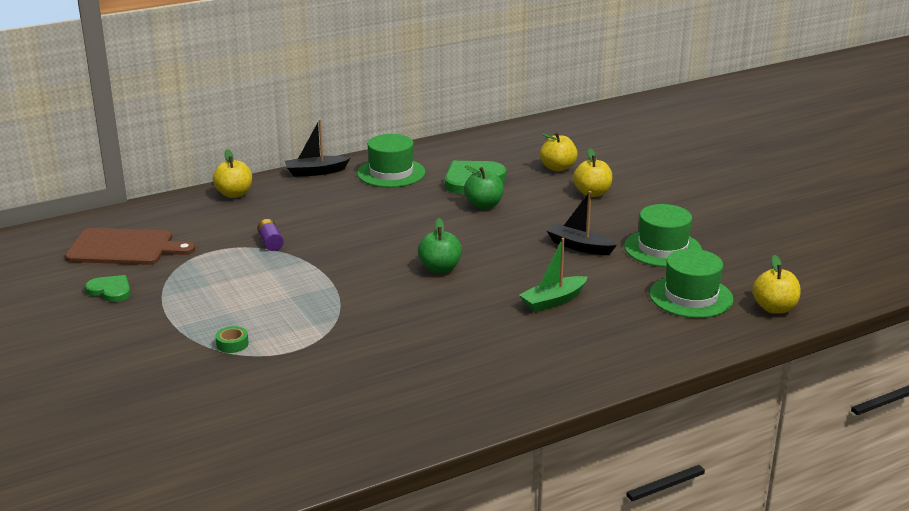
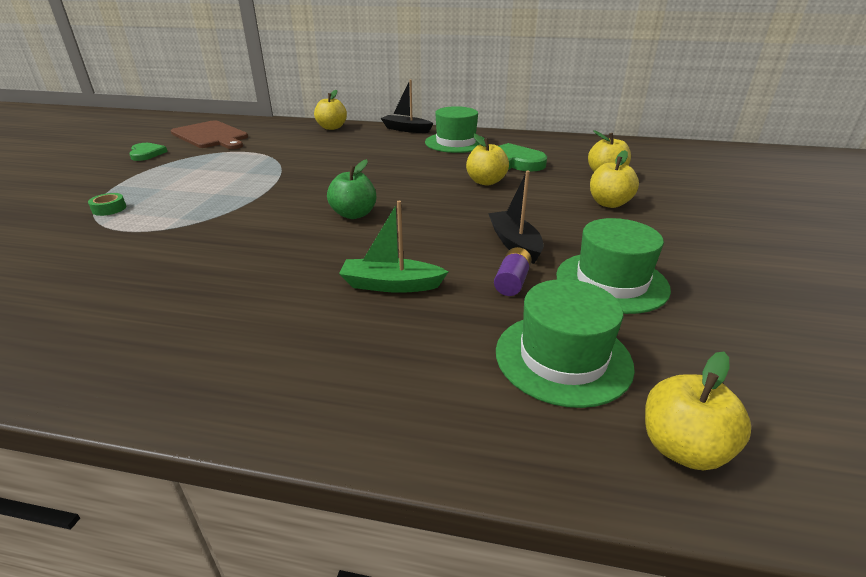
camera: 40 degrees right, 5 degrees up
purple battery [257,219,284,251] -> purple battery moved to [494,247,532,296]
green apple [464,166,504,209] -> yellow apple [466,134,509,186]

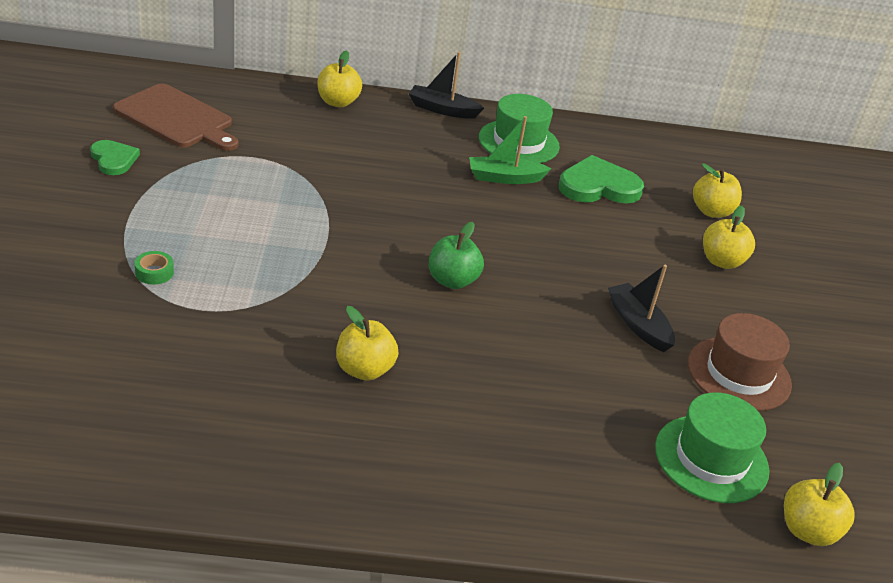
camera: 15 degrees left, 5 degrees up
green boat [339,201,449,293] -> green boat moved to [469,116,552,184]
yellow apple [466,134,509,186] -> yellow apple moved to [336,306,399,381]
purple battery [494,247,532,296] -> none
green hat [556,218,671,314] -> brown hat [688,313,792,411]

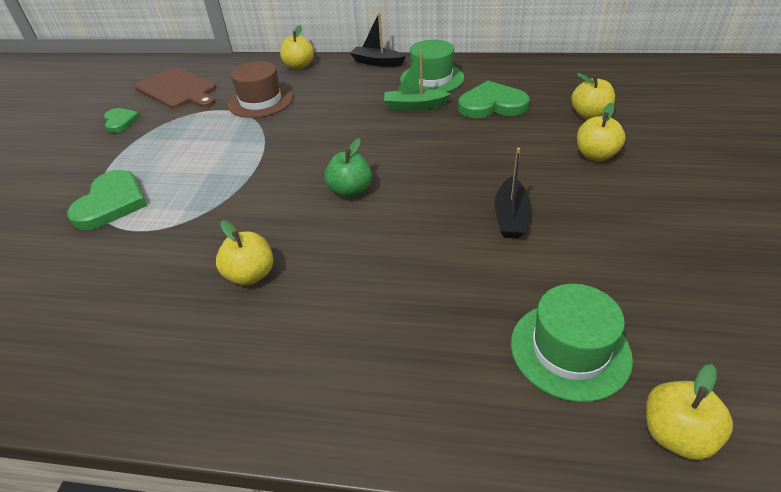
camera: 15 degrees right, 5 degrees up
green tape [135,251,174,285] -> green heart [67,170,148,230]
black boat [608,265,675,352] -> black boat turned 150 degrees counterclockwise [494,148,531,239]
brown hat [688,313,792,411] -> brown hat moved to [227,61,293,118]

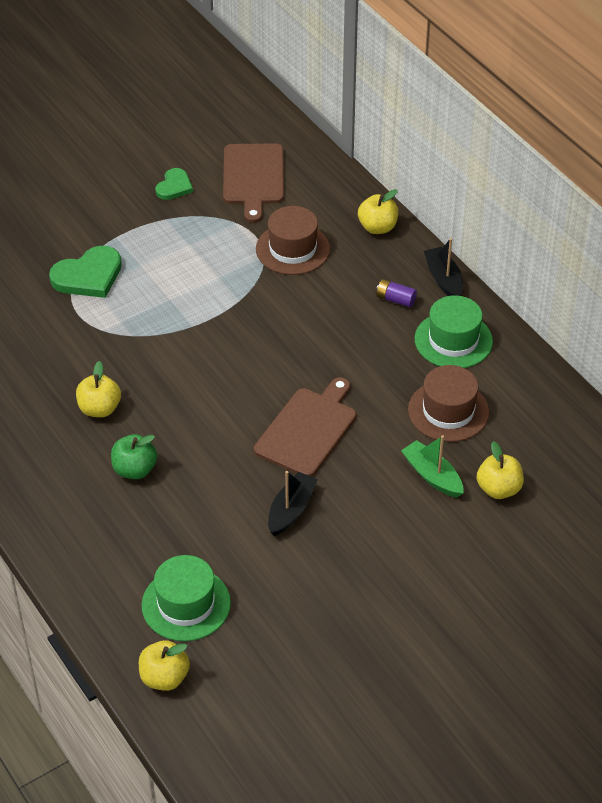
camera: 45 degrees right, 5 degrees up
green apple [324,138,372,198] -> green apple moved to [111,434,157,479]
green boat [384,50,451,110] -> green boat moved to [401,435,464,498]
green heart [458,81,530,118] -> brown hat [408,365,489,442]
black boat [494,148,531,239] -> black boat turned 150 degrees clockwise [268,471,318,536]
yellow apple [577,103,625,161] -> none
none -> brown cutting board [254,377,356,477]
none -> purple battery [376,279,417,307]

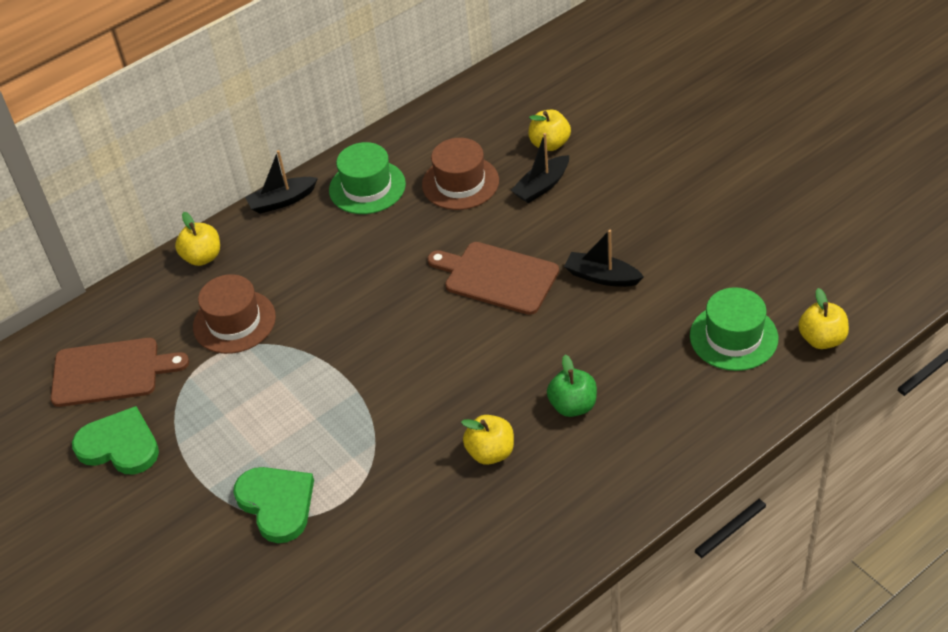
camera: 90 degrees left, 0 degrees up
green heart [155,168,193,200] -> green heart [72,406,159,474], size x1.66
purple battery [376,279,417,307] -> none
green boat [401,435,464,498] -> black boat [511,133,569,203]

